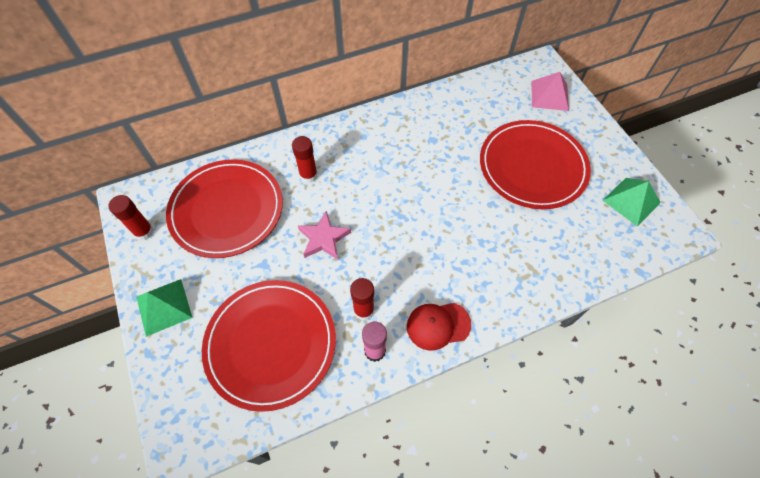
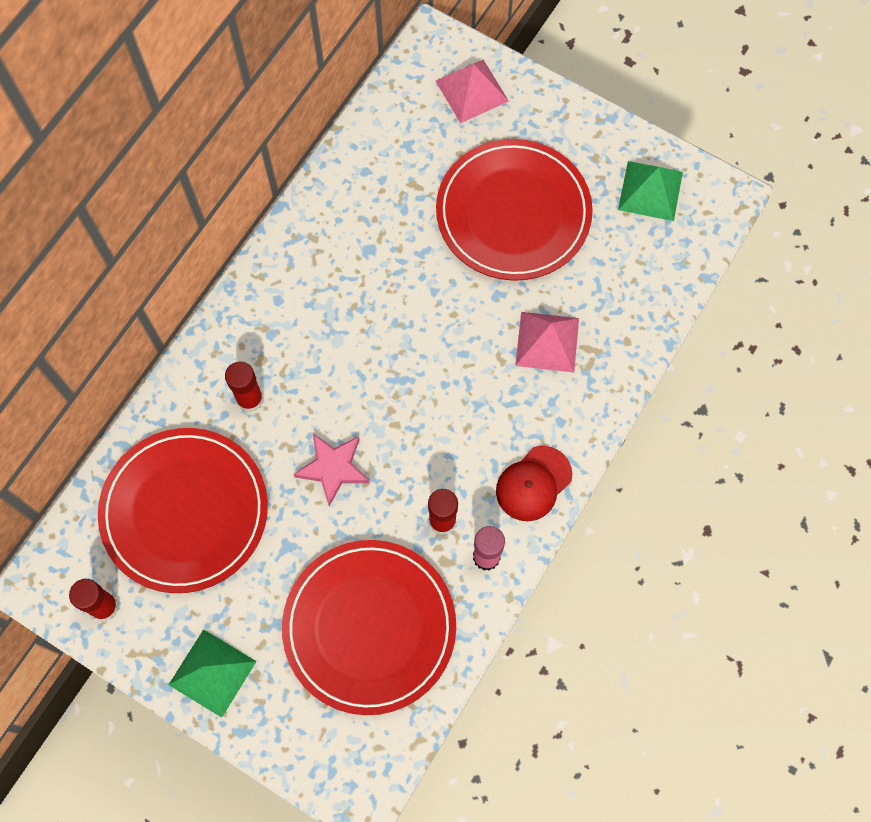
camera: 35 degrees left, 10 degrees up
none -> pink pyramid [515,312,579,373]

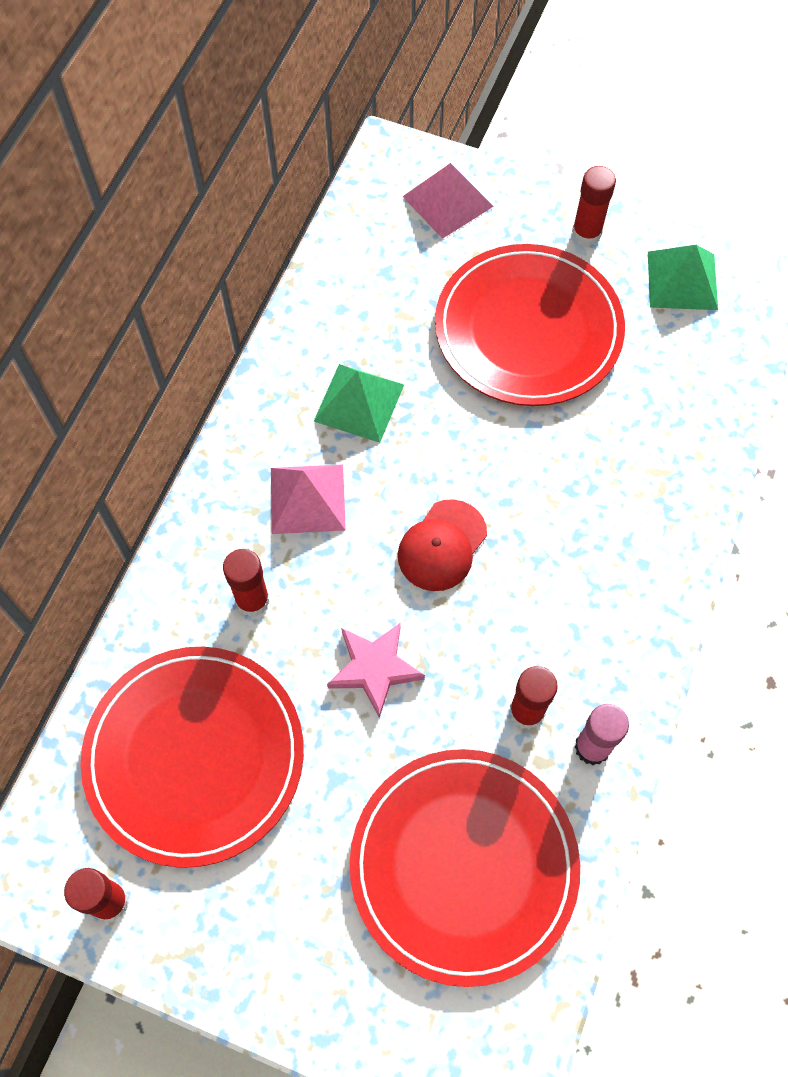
camera: 10 degrees left, 5 degrees down
green pyramid [169,629,257,718] -> green pyramid moved to [314,364,404,443]
red cap [496,446,572,521] -> red cap moved to [398,499,487,591]
pink pyramid [515,312,579,373] -> pink pyramid moved to [271,465,346,534]
none -> red glue stick [572,166,616,246]

